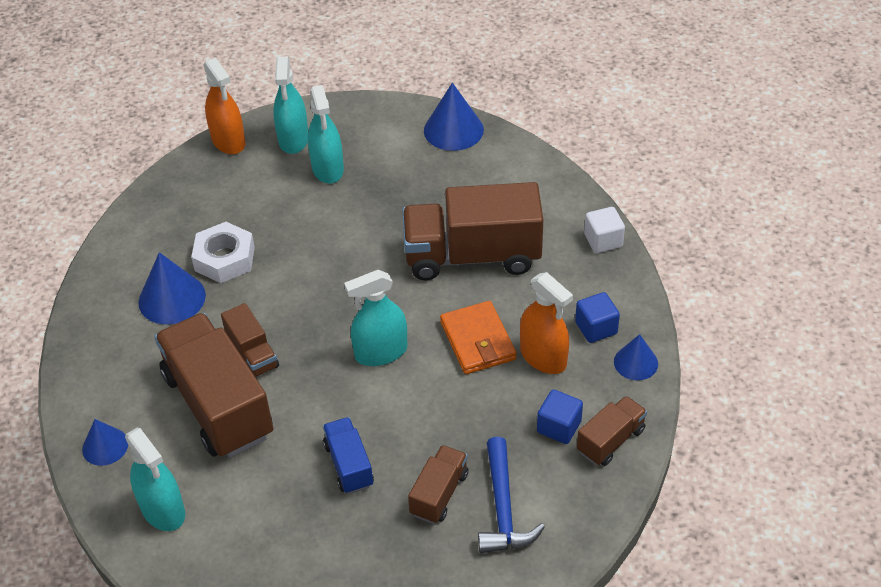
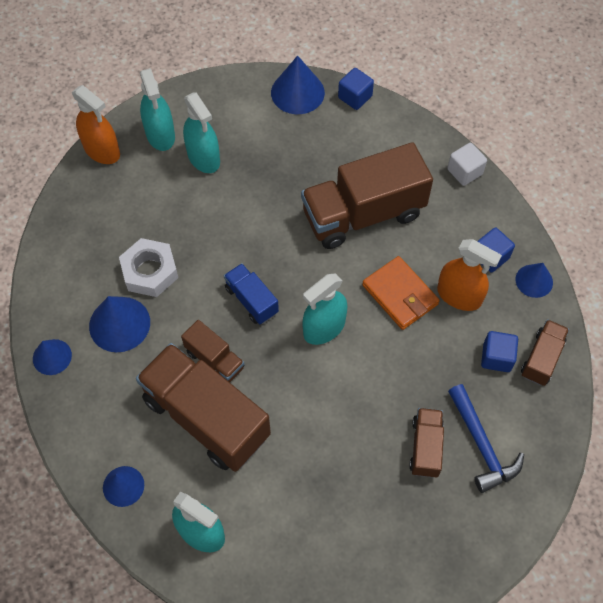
camera: 20 degrees left, 15 degrees up
blue truck [323,417,374,494] -> blue truck moved to [224,263,279,324]
none -> blue cone [33,339,72,375]
none -> blue cube [338,68,374,110]

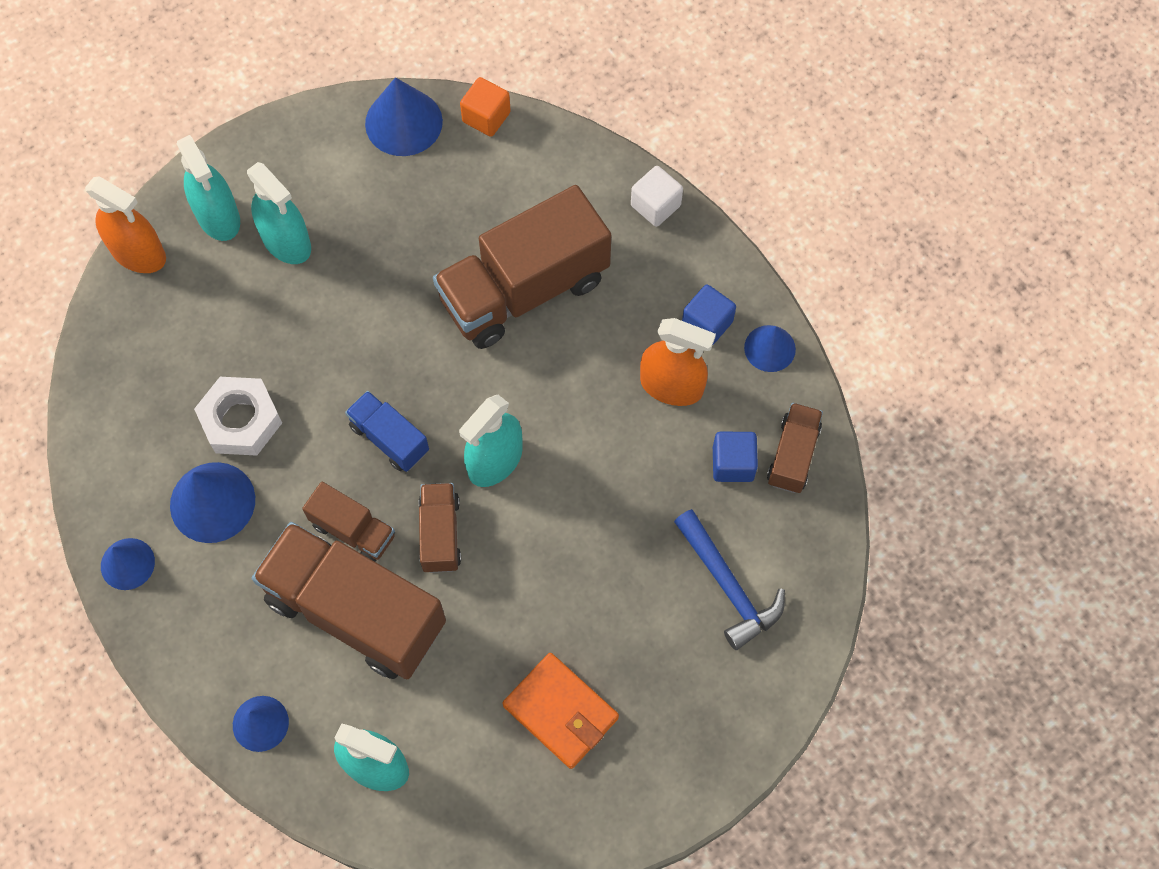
camera: 10 degrees left, 5 degrees up
blue cube [338,68,374,110] -> orange cube [460,77,511,137]
orange wallet [362,256,440,330] -> orange wallet moved to [502,653,619,769]
brown truck [409,408,444,478] -> brown truck moved to [419,483,461,573]

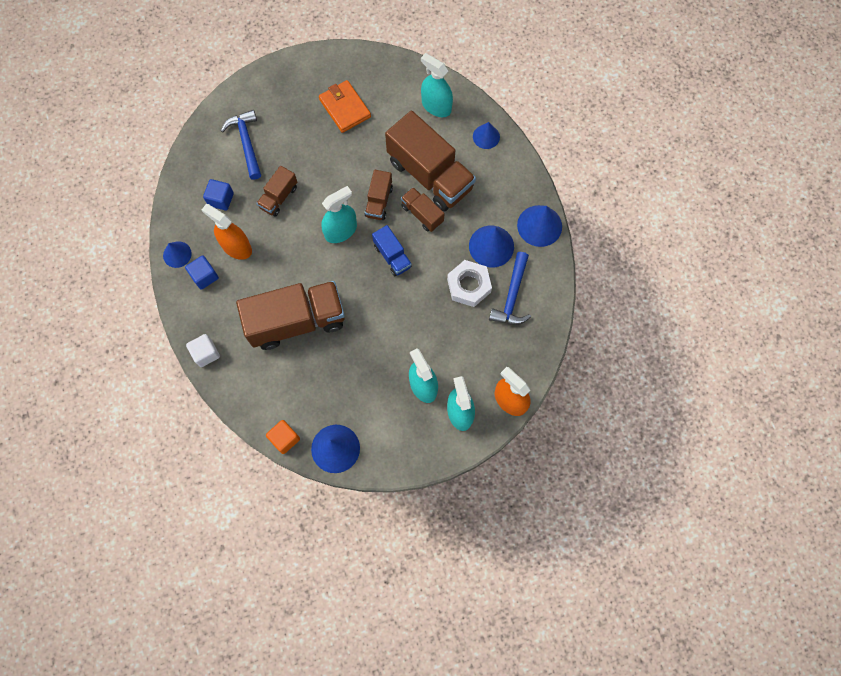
camera: 165 degrees left, 5 degrees up
blue cone [101,538,155,590] -> blue cone [517,205,562,247], size x1.60
brown truck [767,403,823,493] -> brown truck moved to [256,166,297,216]
none -> blue hammer [489,252,531,325]

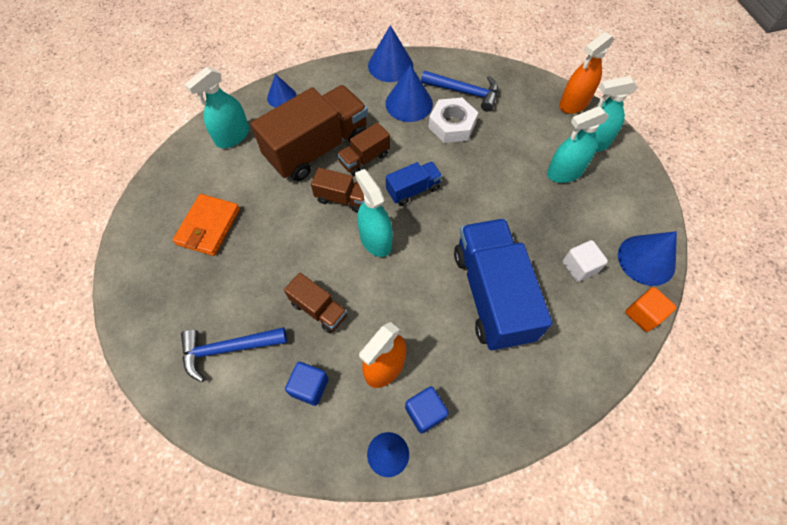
camera: 85 degrees left, 10 degrees down
white cube [186,334,220,367] -> white cube moved to [563,240,608,282]
brown truck [236,281,345,350] -> blue truck [454,219,552,350]
orange wallet [319,80,371,133] -> orange wallet turned 45 degrees counterclockwise [173,194,240,256]

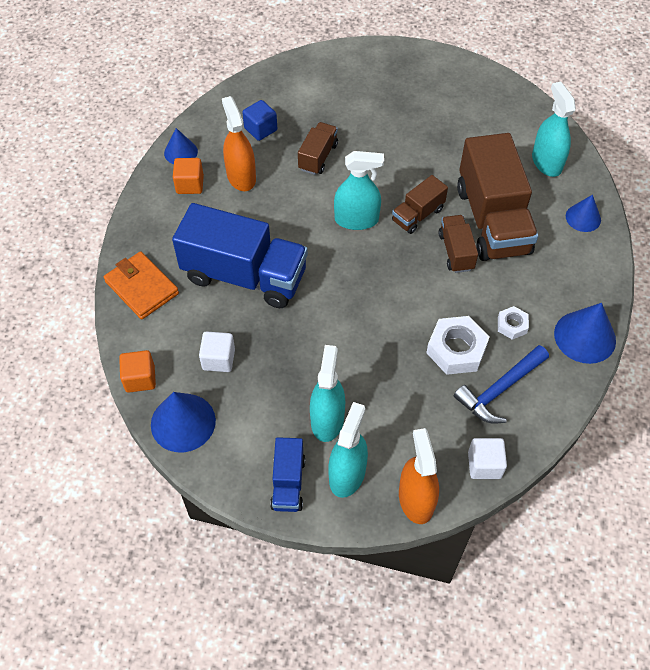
camera: 120 degrees right, 5 degrees down
orange wallet [173,194,240,256] -> orange wallet moved to [104,251,179,319]
blue hammer [181,327,287,382] -> none
brown truck [284,273,347,333] -> brown truck turned 135 degrees clockwise [298,122,338,175]
blue cone [385,65,433,122] -> white nut [498,306,529,340]
blue truck [386,162,442,206] -> blue truck moved to [270,437,305,512]
blue cube [405,386,449,434] -> orange cube [173,158,204,194]
none -> white cube [468,438,507,479]

